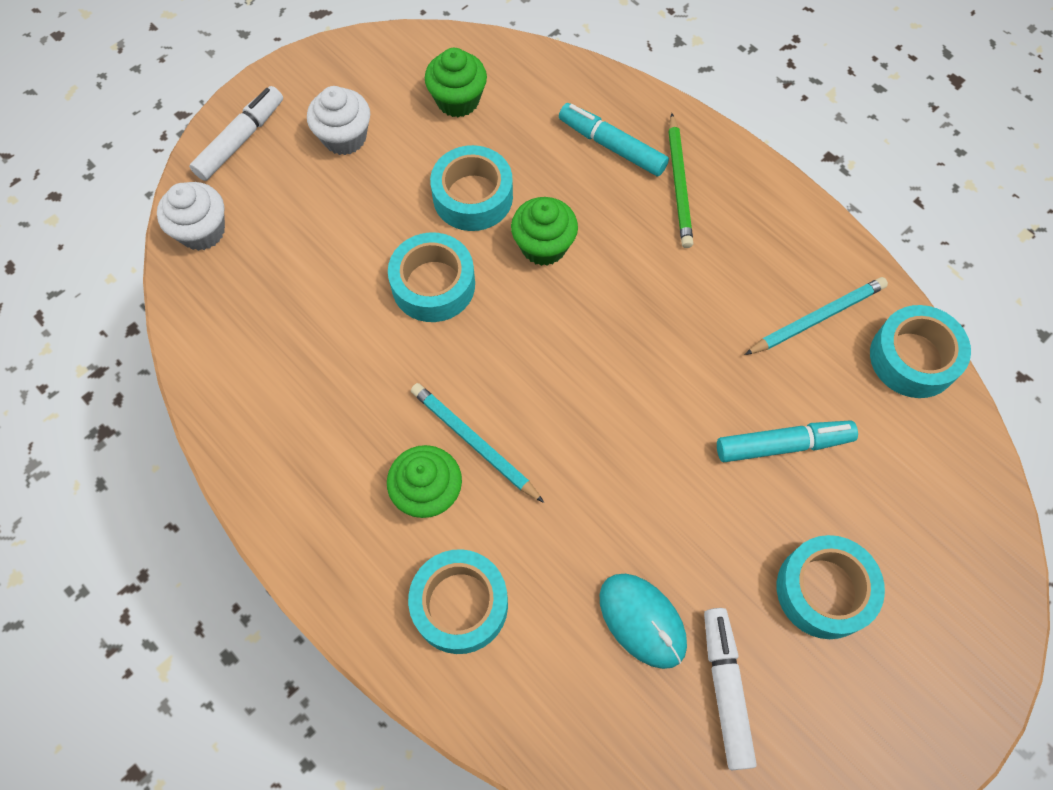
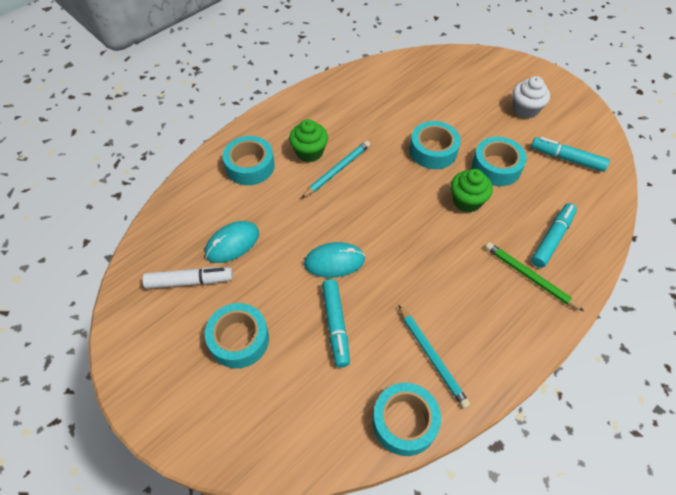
camera: 90 degrees right, 10 degrees down
white cupcake [157,182,225,251] -> none
white marker [189,86,283,181] -> none
green cupcake [425,48,487,117] -> turquoise marker [531,137,610,172]
green pencil [668,113,693,248] -> green pencil turned 45 degrees clockwise [485,242,584,311]
none -> turquoise mouse [304,242,365,278]

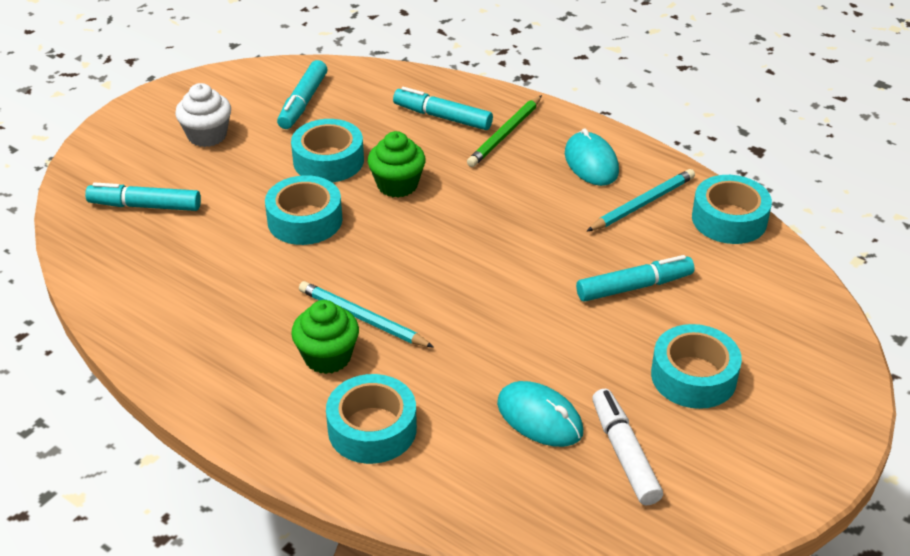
camera: 100 degrees left, 15 degrees down
turquoise mouse [304,242,365,278] -> turquoise mouse moved to [565,128,619,186]
none -> turquoise marker [85,182,201,211]

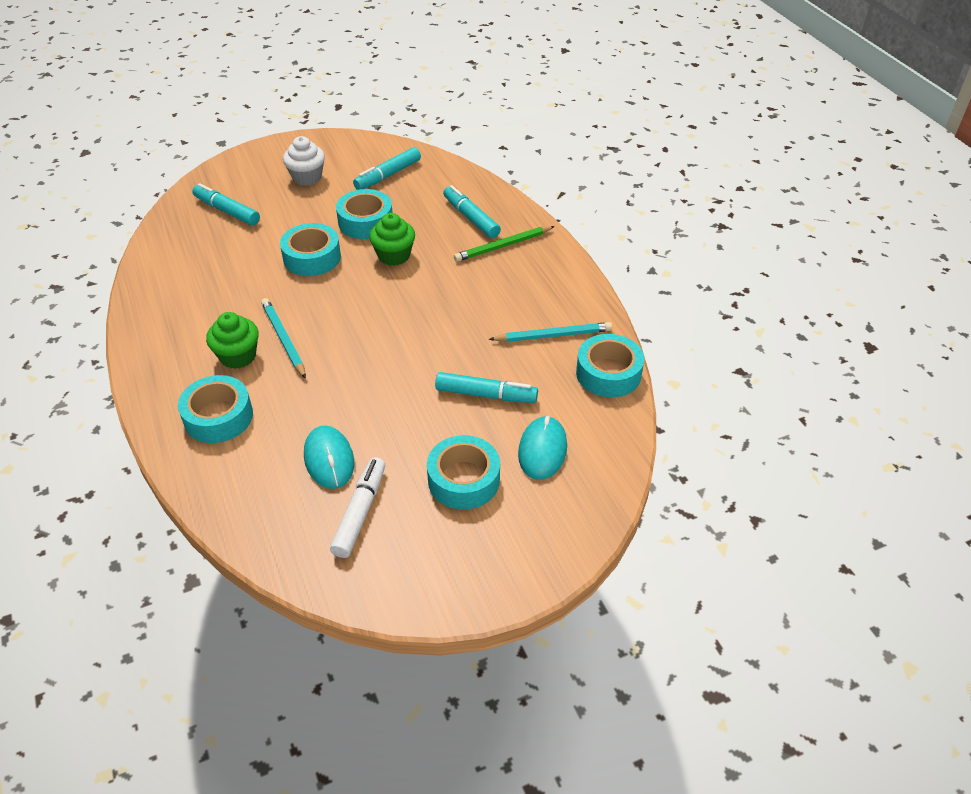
camera: 30 degrees right, 5 degrees up
turquoise mouse [565,128,619,186] -> turquoise mouse moved to [518,416,567,480]

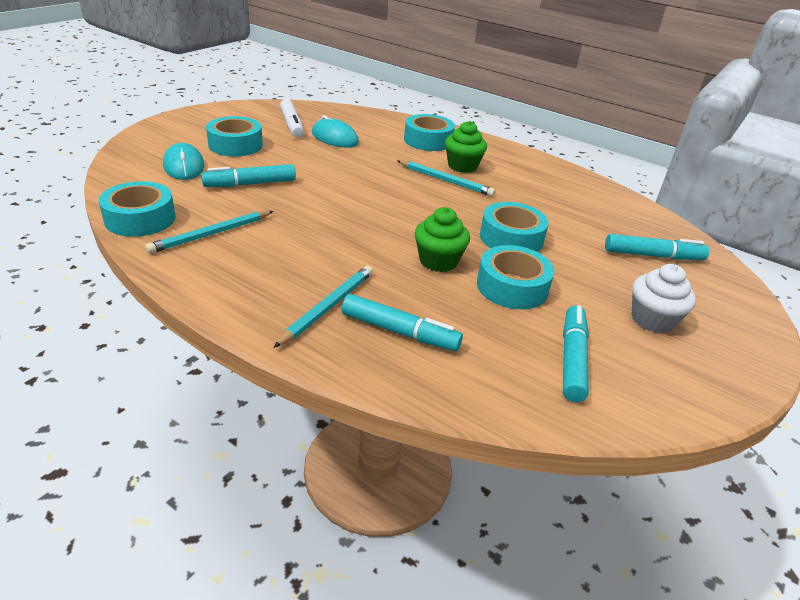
camera: 145 degrees right, 10 degrees down
green pencil [454,226,555,262] -> turquoise pencil [273,266,373,348]

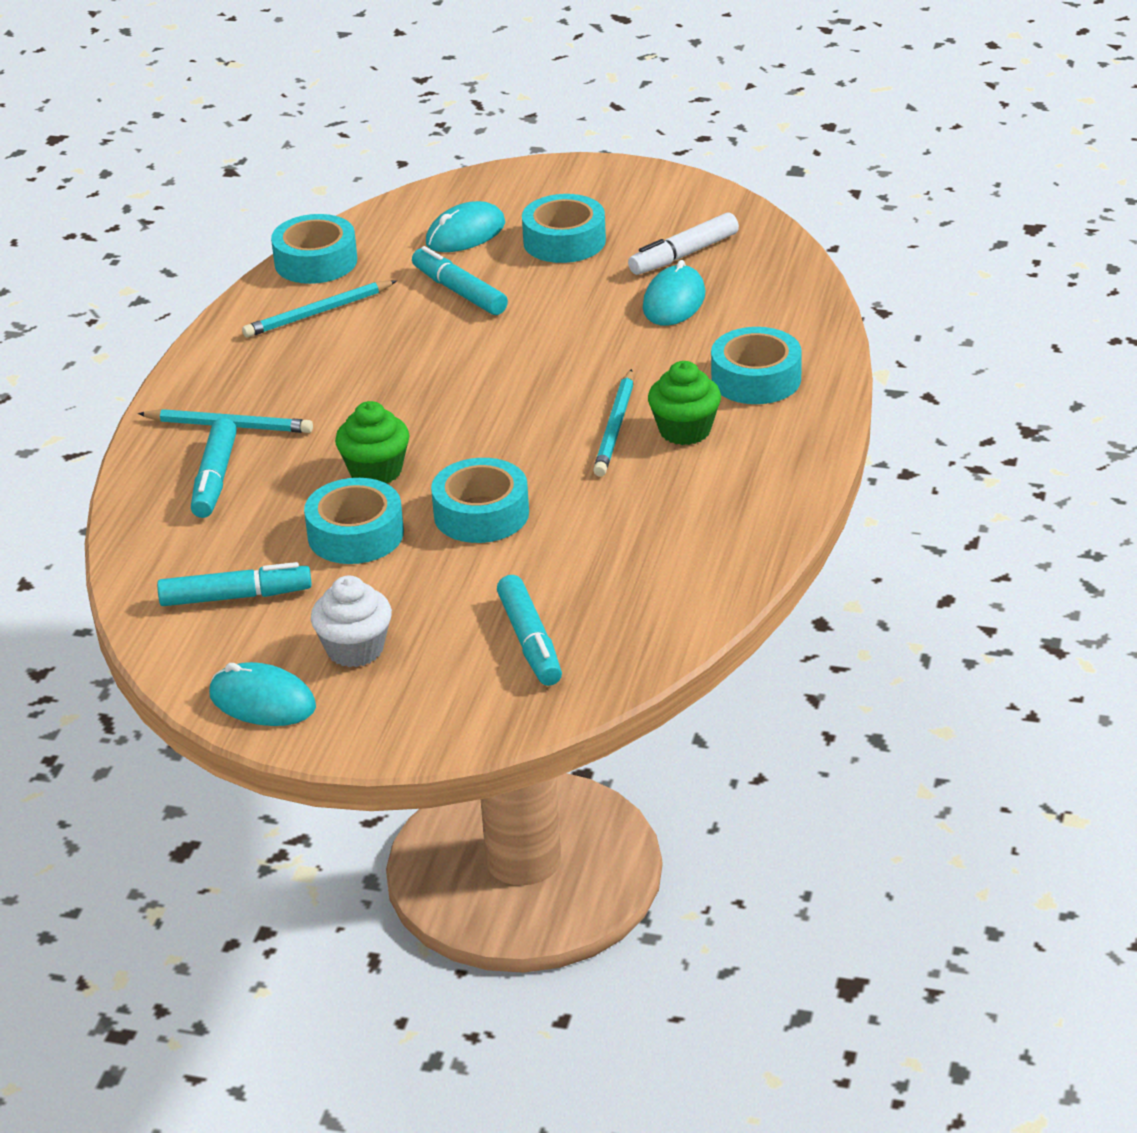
camera: 75 degrees right, 0 degrees up
turquoise pencil [145,211,274,254] -> turquoise pencil turned 60 degrees counterclockwise [242,280,397,338]
none -> turquoise mouse [209,662,316,726]

